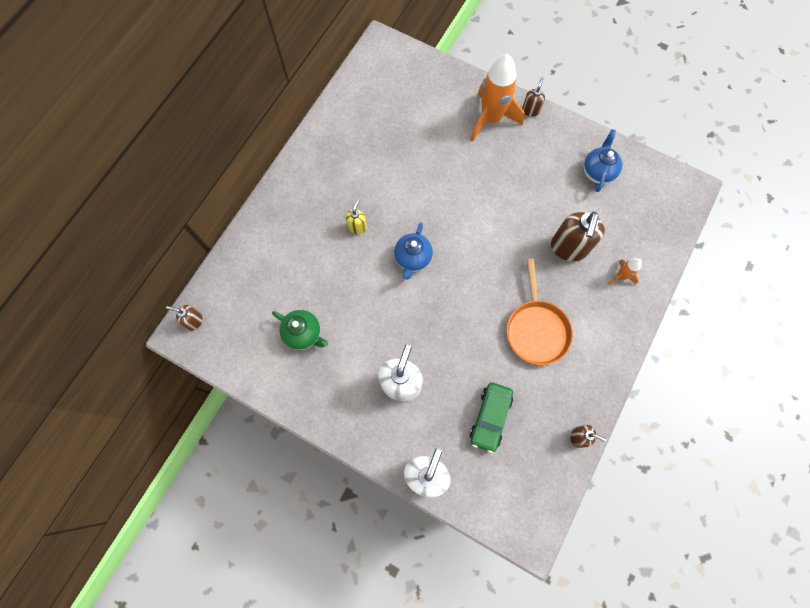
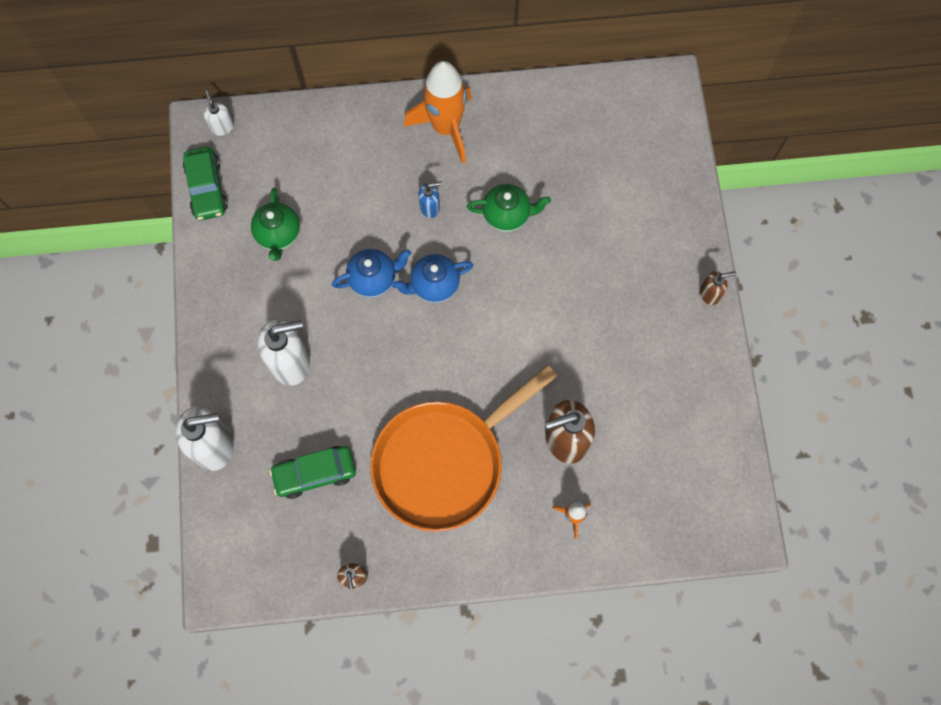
camera: 55 degrees right, 0 degrees up
brown soap dispenser [166,305,202,331] -> white soap dispenser [204,90,234,136]
yellow soap dispenser [346,200,367,234] -> blue soap dispenser [418,181,442,218]
orange rocket [470,54,524,142] -> orange rocket moved to [404,61,472,164]
orange pan [507,259,573,365] -> orange pan [370,365,557,532], size x1.53
blue teapot [583,129,622,192] -> blue teapot moved to [332,249,411,298]
none -> green car [183,147,228,220]
none -> green teapot [467,184,551,232]

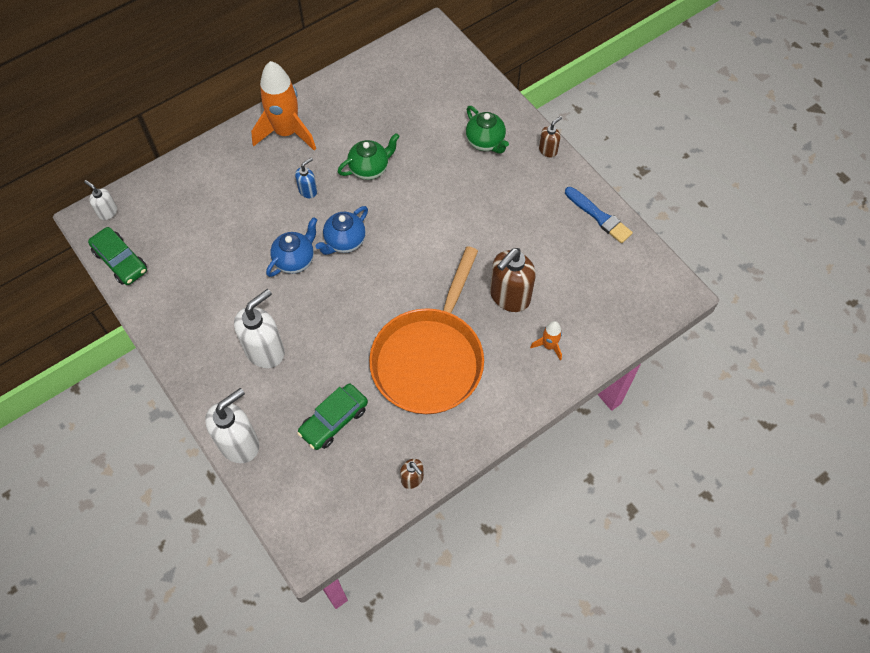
camera: 30 degrees left, 10 degrees down
green teapot [251,188,300,261] -> green teapot moved to [466,106,509,154]
none -> blue brush [565,187,633,243]

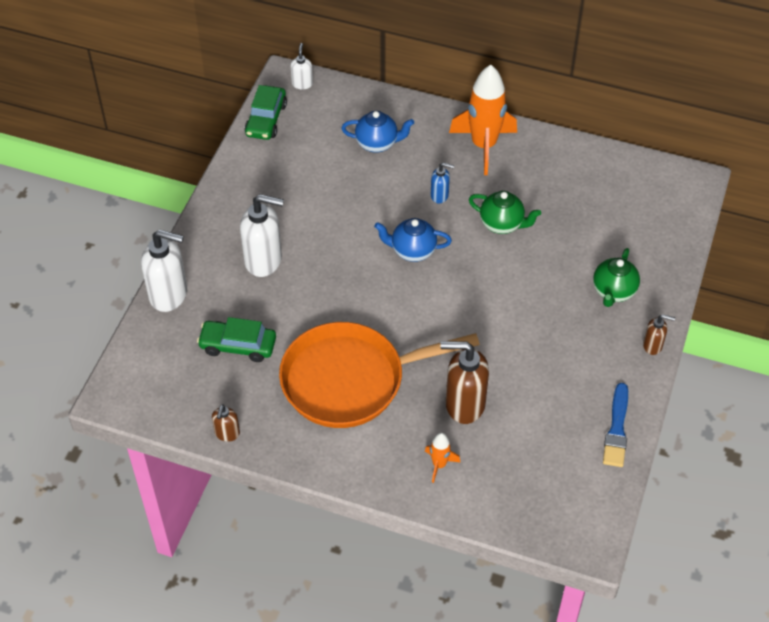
camera: 55 degrees right, 10 degrees down
blue teapot [266,217,317,277] -> blue teapot moved to [341,111,414,153]

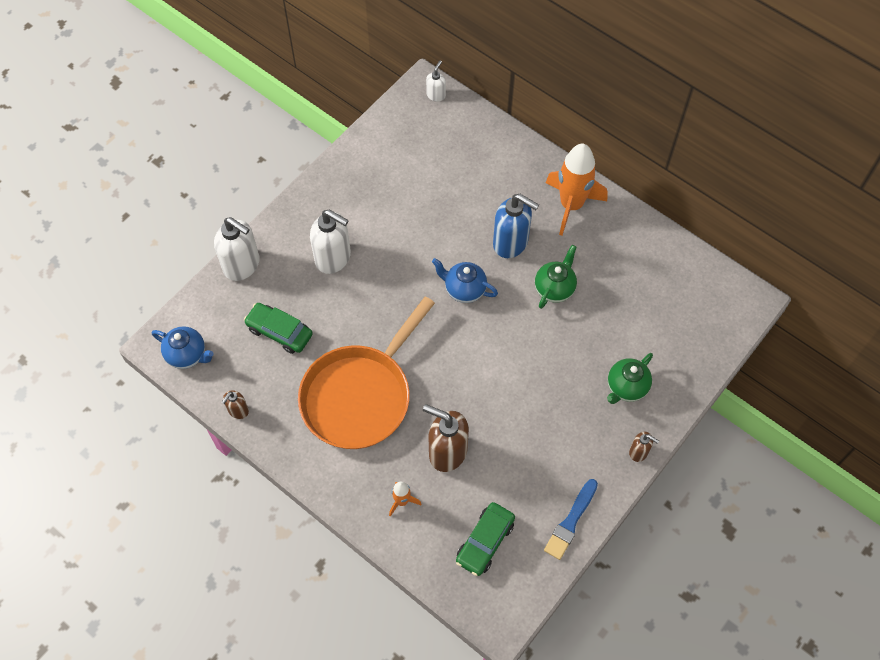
camera: 20 degrees right, 10 degrees up
green car [245,85,287,140] -> green car moved to [456,502,515,576]
orange pan [279,322,480,428] -> orange pan turned 60 degrees counterclockwise [298,296,435,449]
blue teapot [341,111,414,153] -> blue teapot moved to [152,326,214,369]
blue soap dispenser [431,163,454,203] -> blue soap dispenser [493,194,539,258], size x1.97
green teapot [469,191,541,234] -> green teapot turned 105 degrees counterclockwise [535,245,577,309]

